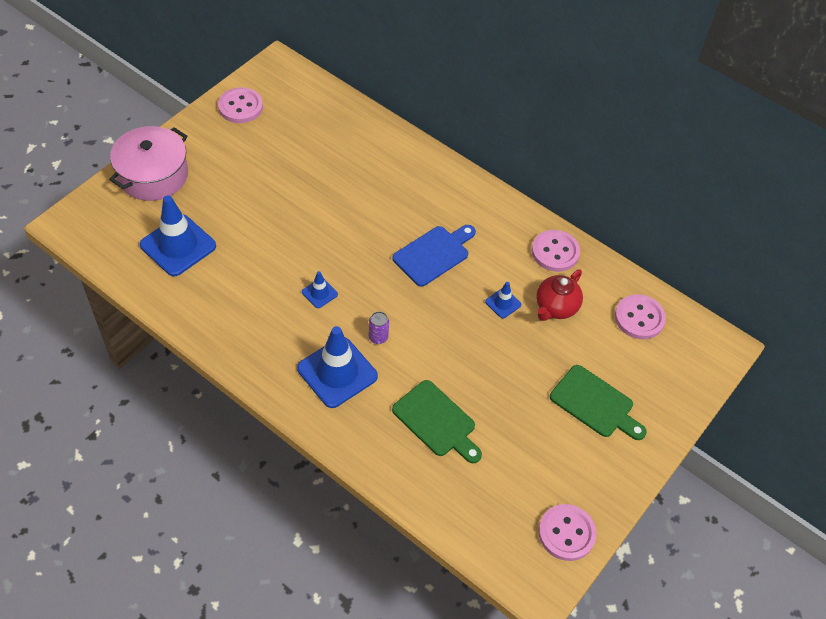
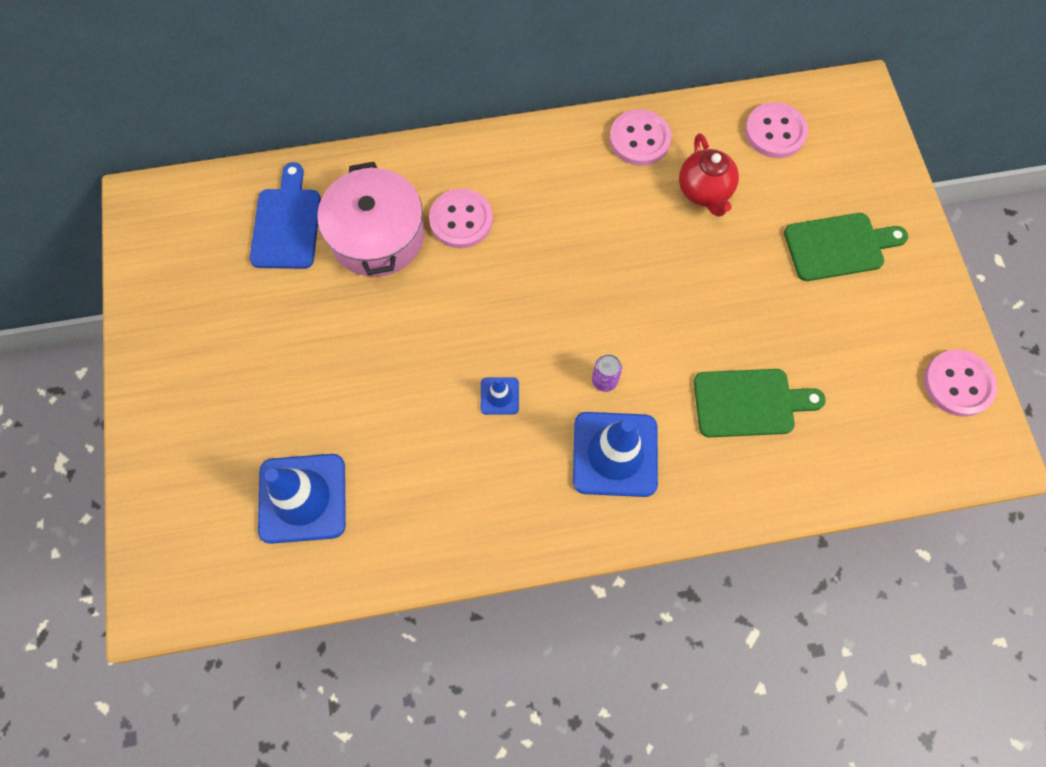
camera: 45 degrees left, 15 degrees up
pink pot [109,126,188,201] -> pink pot moved to [317,162,424,277]
pink button [218,87,263,123] -> pink button moved to [429,189,493,248]
blue cutting board [392,225,476,287] -> blue cutting board moved to [250,162,321,269]
blue traffic cone [485,282,521,319] -> none

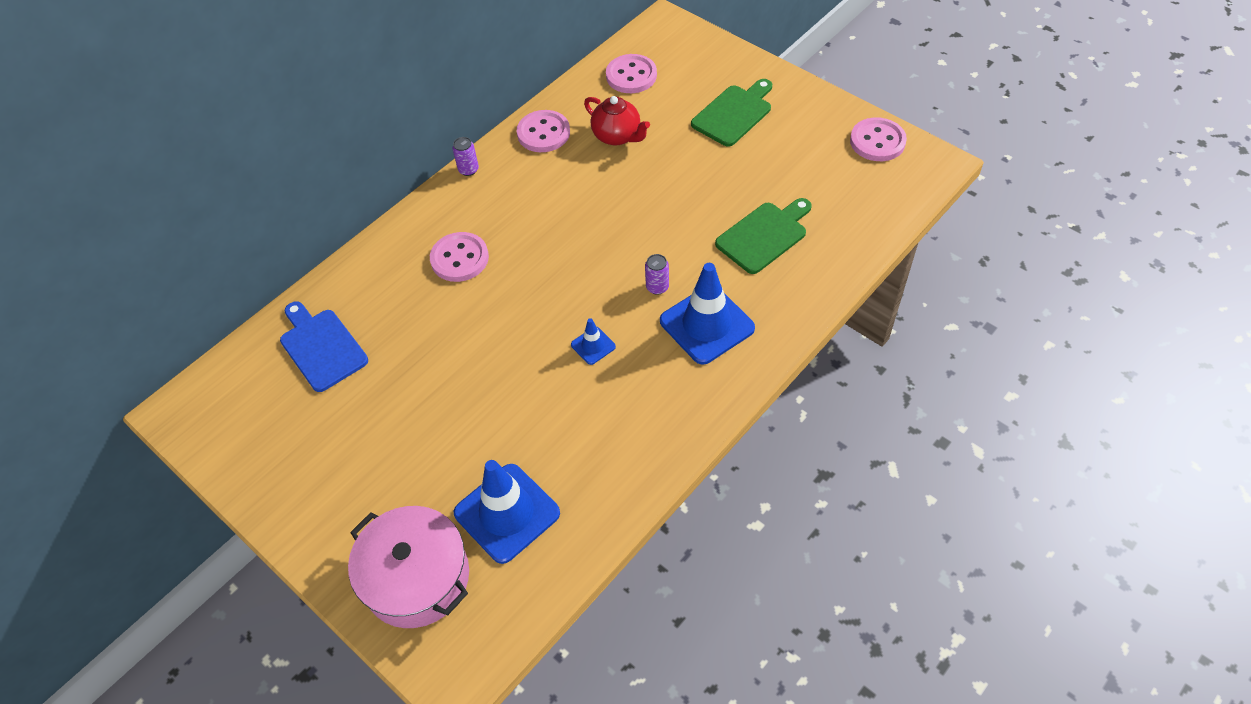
camera: 35 degrees left, 15 degrees down
pink pot [317,162,424,277] -> pink pot moved to [348,506,469,628]
none -> purple can [452,137,479,176]

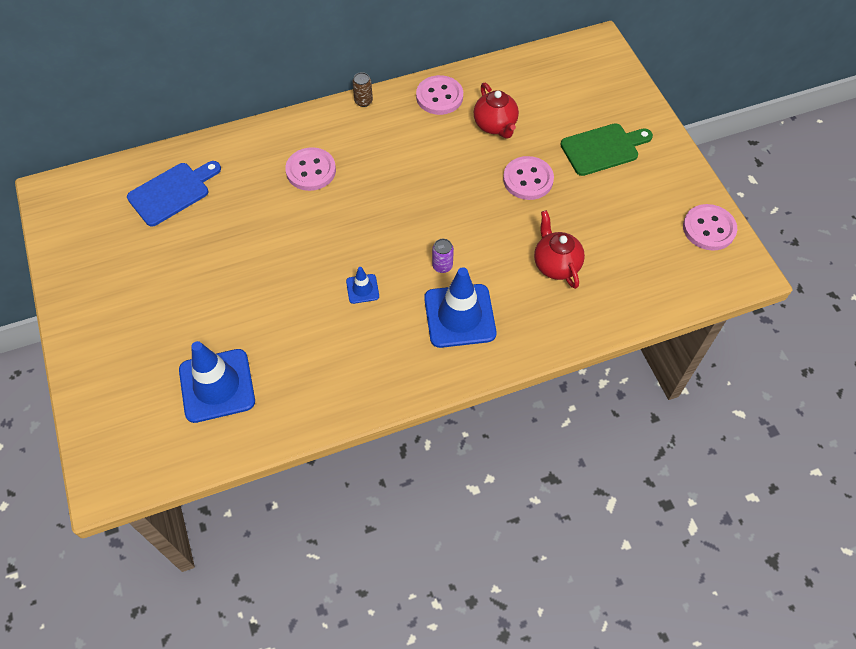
camera: 25 degrees right, 5 degrees up
blue cutting board [280,301,368,392] -> blue cutting board turned 60 degrees clockwise [127,161,221,227]
pink pot [348,506,469,628] -> none
purple can [452,137,479,176] -> brown can [352,72,373,107]
pink button [606,54,657,93] -> pink button moved to [503,156,554,200]
green cutting board [715,198,812,274] -> red teapot [534,210,585,289]

